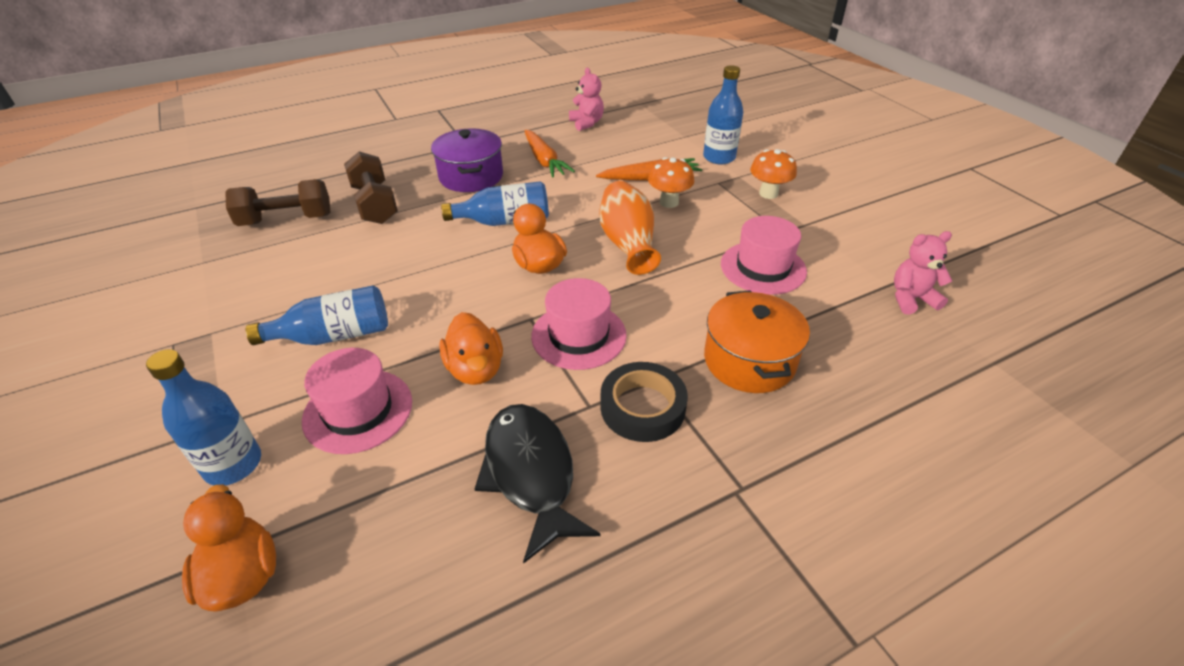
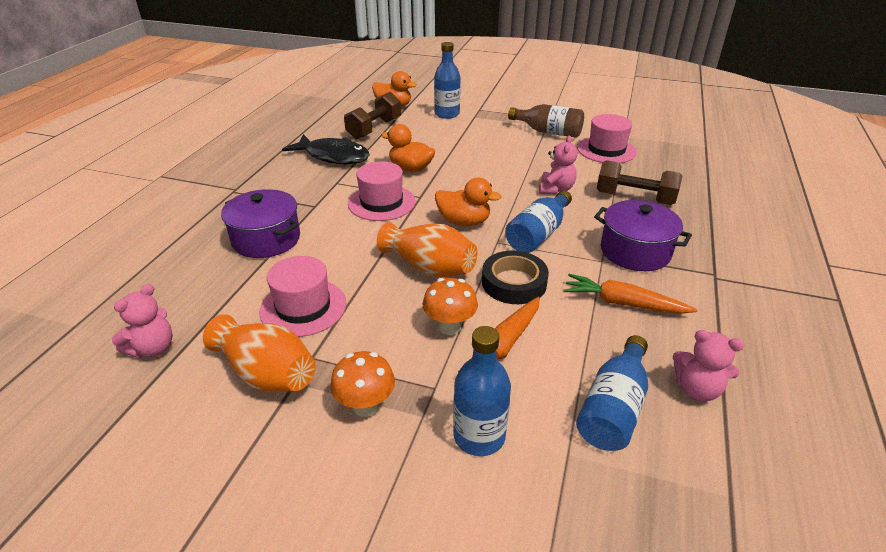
camera: 135 degrees right, 5 degrees down
brown dumbbell [225,179,331,226] -> brown dumbbell moved to [344,92,401,139]
blue bottle [246,285,388,345] -> blue bottle moved to [576,335,648,451]
pink hat [302,348,412,454] -> pink hat moved to [577,114,637,163]
black tape [600,362,688,442] -> black tape moved to [482,251,549,304]
orange pot [704,290,810,393] -> purple pot [221,189,300,258]
none -> orange vase [203,314,316,392]
none -> brown bottle [508,104,584,138]
none -> pink teddy bear [539,136,577,194]

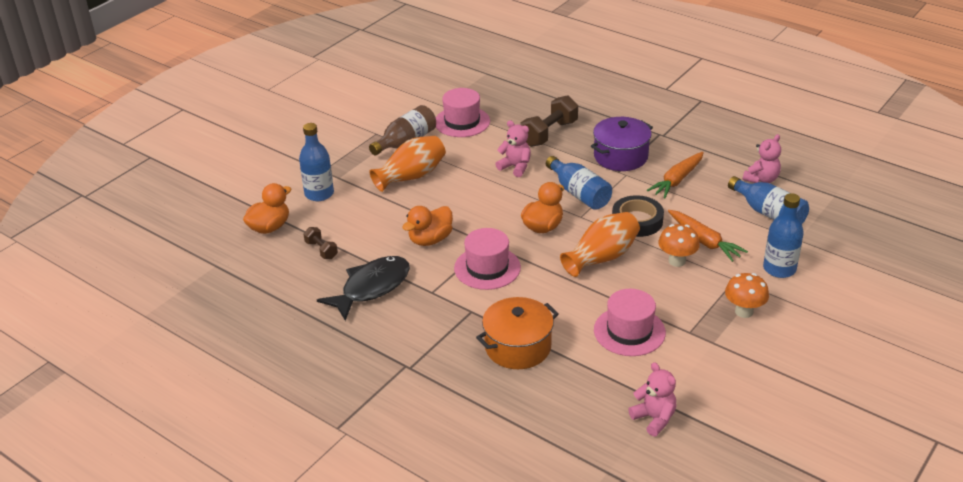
camera: 70 degrees left, 0 degrees up
orange vase [203,314,316,392] -> orange vase moved to [370,136,446,192]
purple pot [221,189,300,258] -> orange pot [476,297,559,369]
brown dumbbell [344,92,401,139] -> brown dumbbell [304,227,338,259], size x0.54

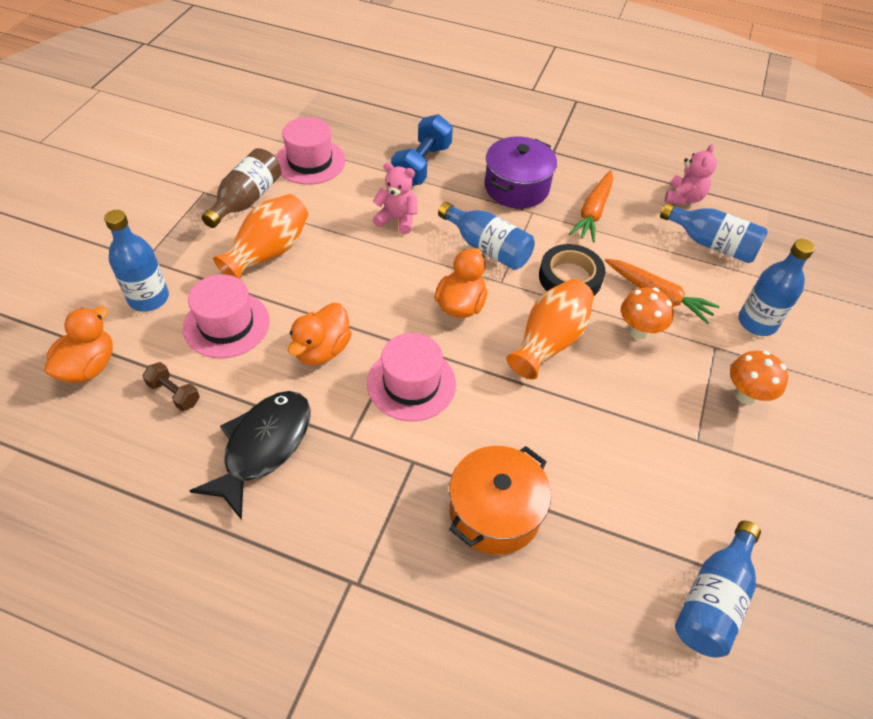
camera: 20 degrees left, 15 degrees up
brown dumbbell [520,95,578,147] -> blue dumbbell [391,114,453,186]
pink hat [594,289,666,356] -> pink hat moved to [183,274,270,358]
pink teddy bear [628,362,676,436] -> blue bottle [675,521,761,658]

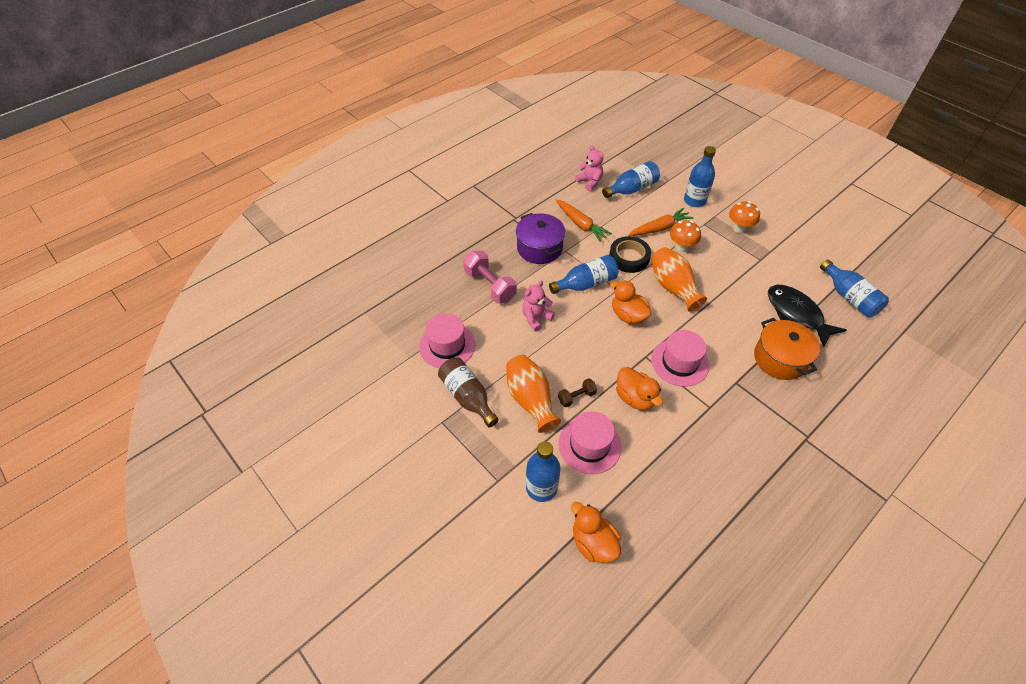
camera: 60 degrees left, 0 degrees up
brown dumbbell [142,362,200,411] -> brown dumbbell moved to [558,378,597,407]
black fish [189,391,311,520] -> black fish moved to [768,285,846,347]
blue dumbbell [391,114,453,186] -> pink dumbbell [463,251,517,303]

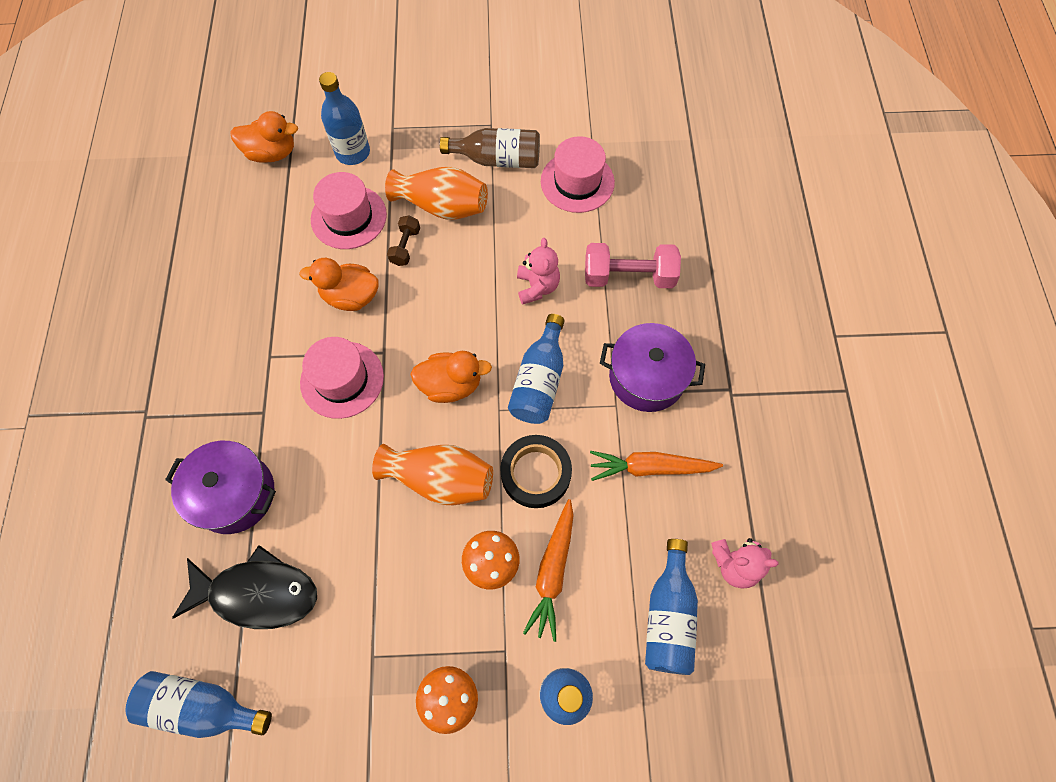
camera: 130 degrees right, 15 degrees up
orange pot [754,318,820,380] -> purple pot [165,441,276,534]

